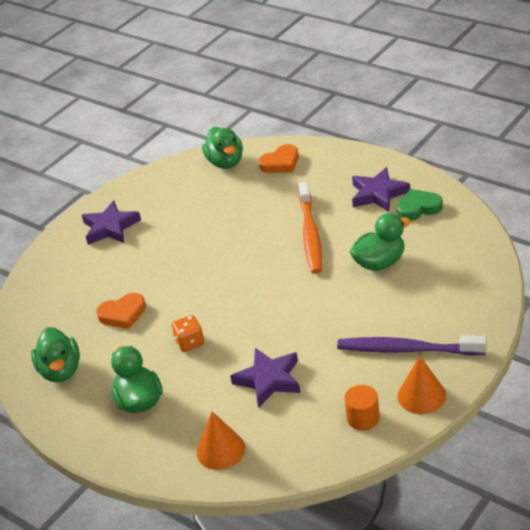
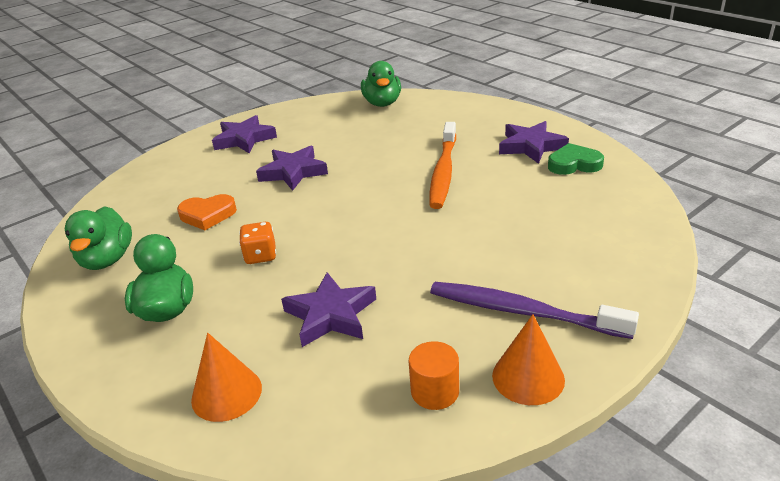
camera: 10 degrees right, 5 degrees down
orange heart [259,144,299,173] -> none
green duck [350,213,411,271] -> none
none -> purple star [256,146,328,191]

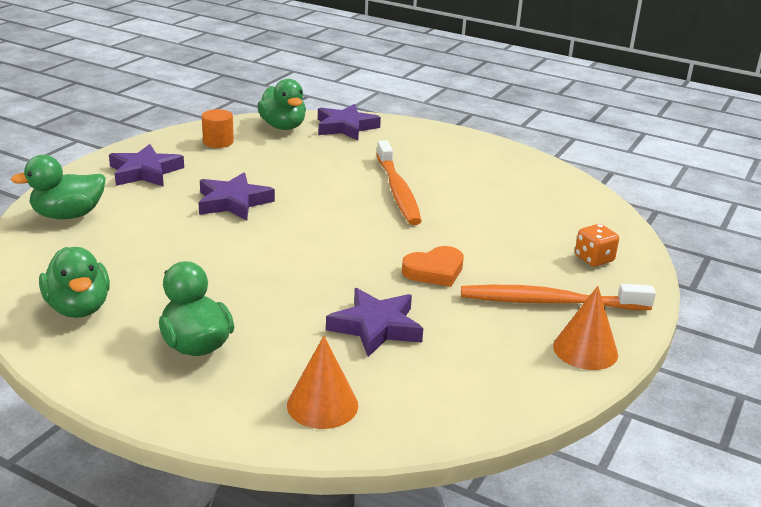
camera: 25 degrees left, 5 degrees down
orange heart [177,194,237,230] -> orange heart moved to [402,246,464,287]
orange dice [239,222,276,264] -> orange dice moved to [575,224,619,267]
orange cylinder [409,341,459,410] -> orange cylinder moved to [202,109,234,148]
purple toothbrush [430,282,639,339] -> orange toothbrush [461,284,656,310]
purple star [499,121,569,164] -> purple star moved to [318,104,381,141]
green heart [548,143,604,175] -> none
none -> green duck [10,155,106,219]

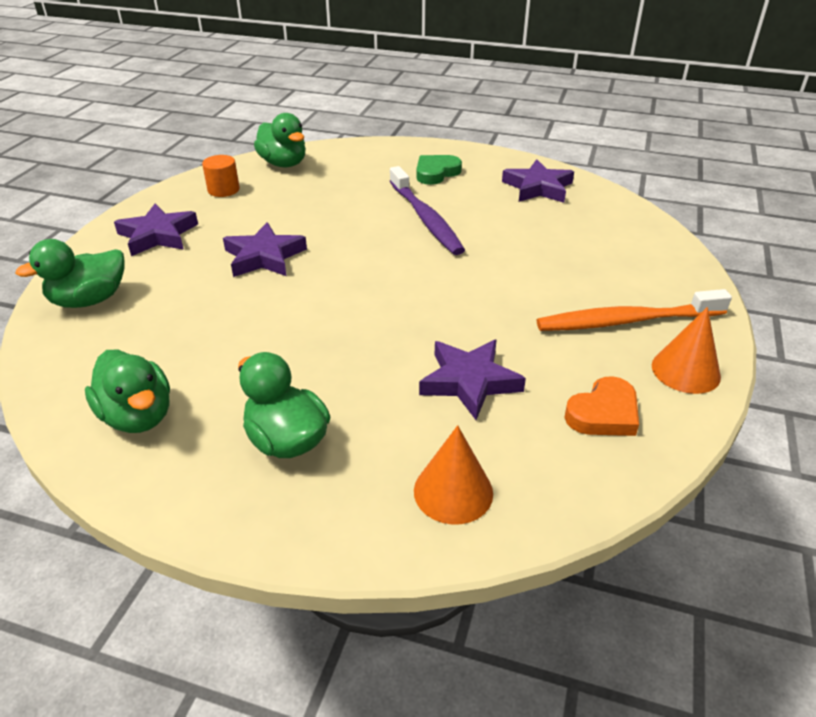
camera: 10 degrees left, 10 degrees up
purple star [318,104,381,141] -> purple star moved to [502,159,574,203]
orange toothbrush [377,140,422,225] -> purple toothbrush [389,166,465,255]
orange heart [402,246,464,287] -> orange heart moved to [564,376,639,436]
orange dice [575,224,619,267] -> none
none -> green heart [416,155,462,185]

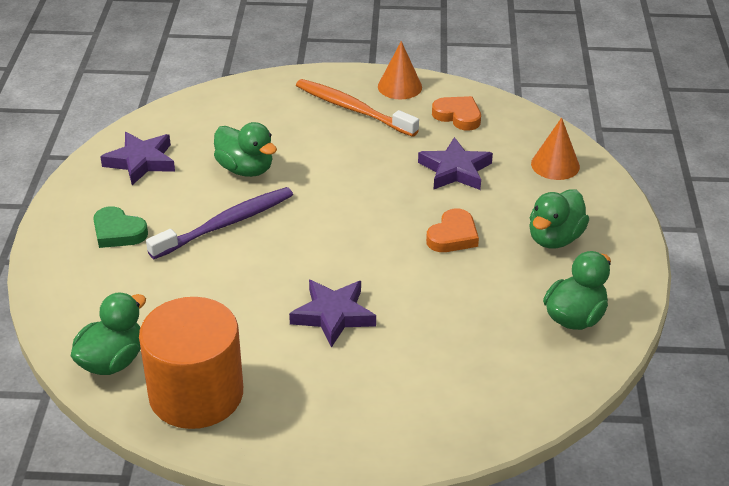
camera: 105 degrees left, 0 degrees up
green duck [15,239,124,308] -> green duck moved to [214,122,277,177]
purple star [114,204,198,256] -> none
orange cylinder [202,155,240,197] -> orange cylinder [139,297,243,429], size x2.34
orange toothbrush [537,289,732,331] -> orange toothbrush turned 150 degrees clockwise [296,79,419,137]
none -> orange heart [426,208,479,252]

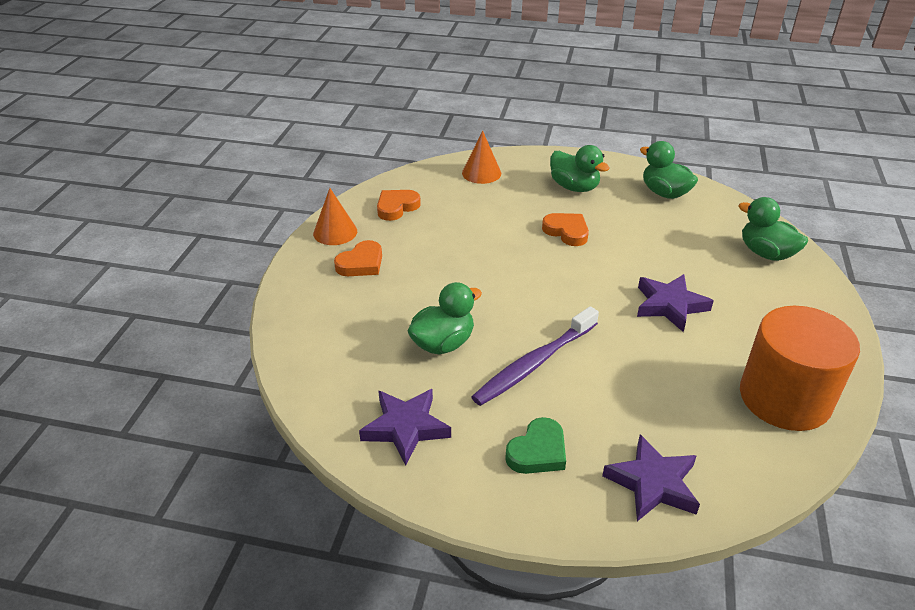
camera: 80 degrees left, 0 degrees up
green duck [71,293,146,375] -> green duck moved to [739,197,808,261]
purple toothbrush [146,187,293,259] -> purple toothbrush turned 105 degrees counterclockwise [471,306,599,406]
orange toothbrush [296,79,419,137] -> orange heart [334,240,382,276]
purple star [418,137,493,190] -> purple star moved to [602,434,700,521]

